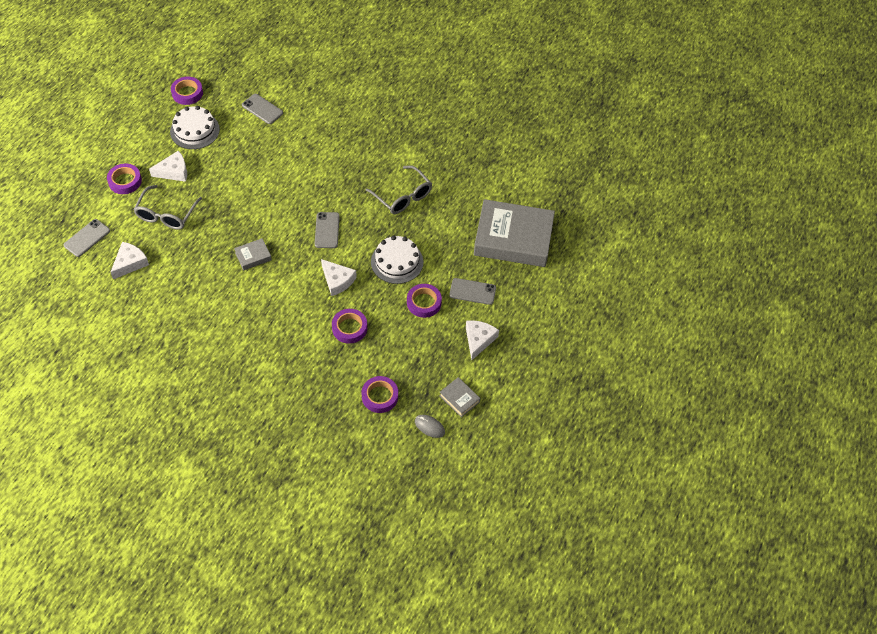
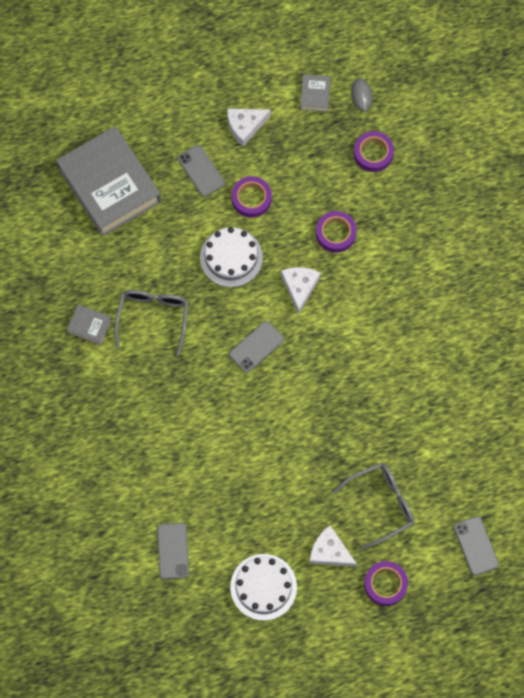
camera: 130 degrees left, 15 degrees up
grey phone [64,219,110,257] -> grey phone turned 75 degrees clockwise [454,516,499,576]
white cheese [111,242,149,279] -> none
purple tape [171,77,203,105] -> none
grey book [234,238,272,270] -> grey book moved to [67,305,112,345]

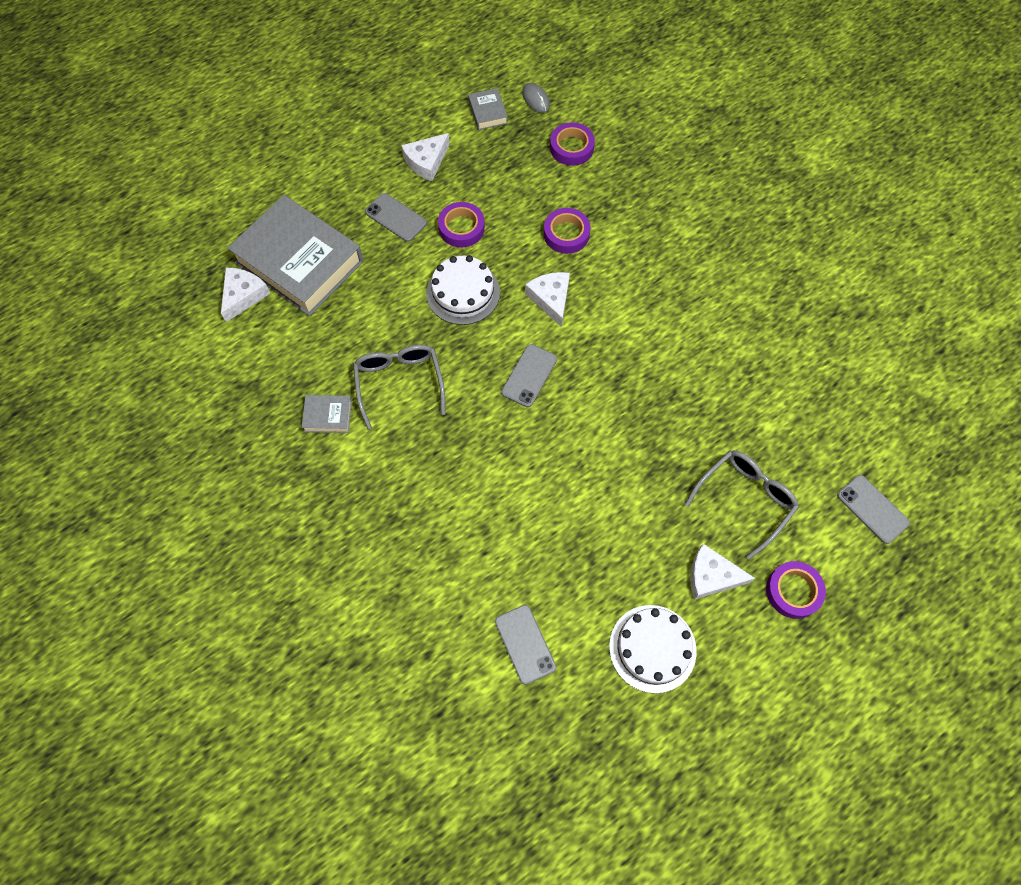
camera: 20 degrees left, 5 degrees down
none -> white cheese [221,268,271,322]

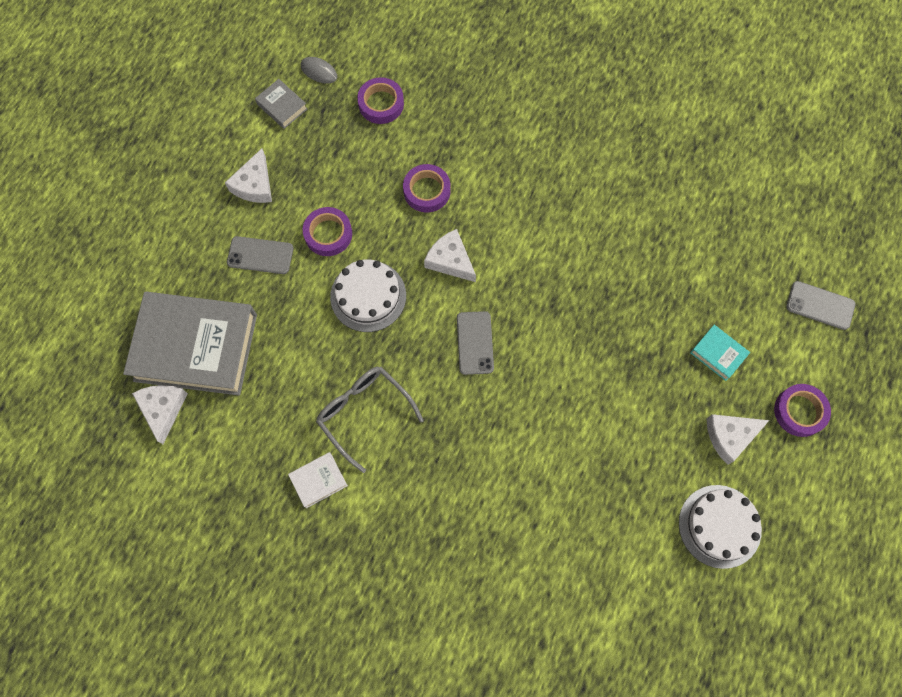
camera: 30 degrees left, 5 degrees up
grey book [302,395,352,433] -> white book [288,452,348,508]
grey phone [495,605,556,685] -> none
grey glasses [685,451,799,559] -> turquoise book [690,325,750,381]

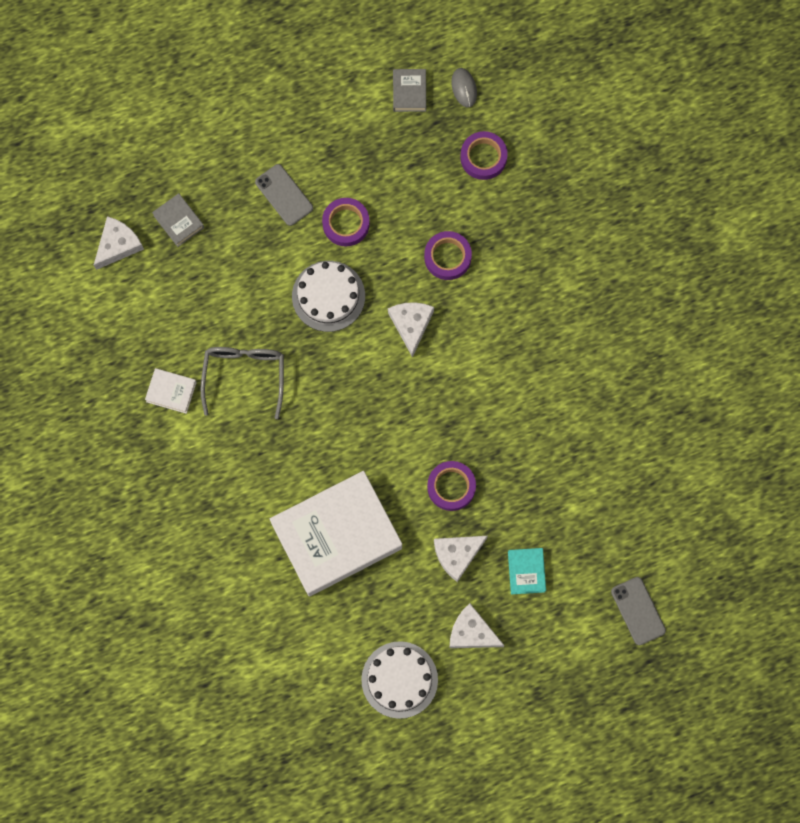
camera: 45 degrees right, 5 degrees up
grey book [123,292,257,396] -> grey book [152,193,204,247], size x0.41
white cheese [225,148,272,203] -> white cheese moved to [434,536,488,582]
grey phone [457,311,494,375] -> none
purple tape [774,384,831,437] -> purple tape moved to [427,461,476,511]
none -> white book [270,471,402,596]

